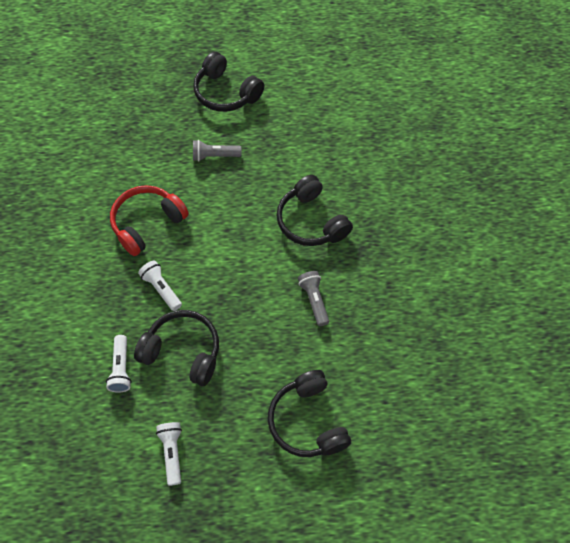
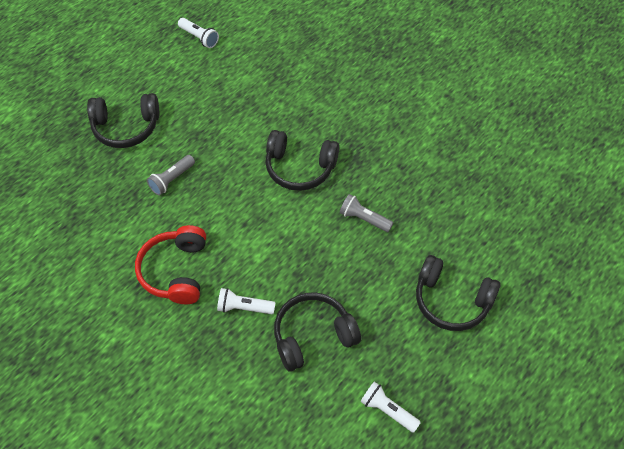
camera: 45 degrees left, 5 degrees down
white flashlight [106,335,132,392] -> white flashlight moved to [178,18,219,48]

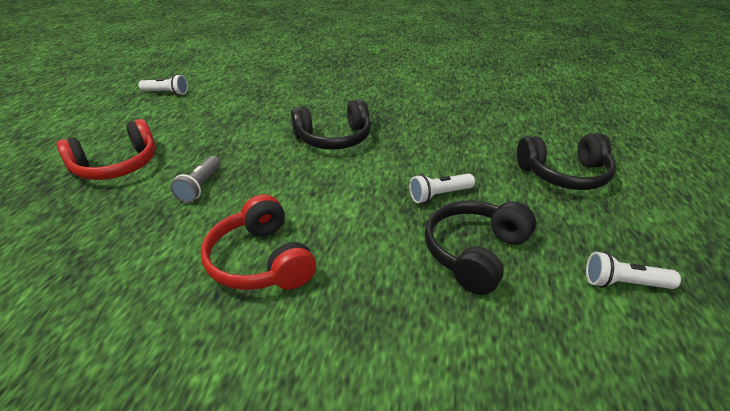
camera: 30 degrees left, 20 degrees down
black headphones [87,93,159,148] -> red headphones [57,119,155,180]
white flashlight [217,288,276,314] -> white flashlight moved to [409,174,475,203]
grey flashlight [340,194,393,232] -> none

